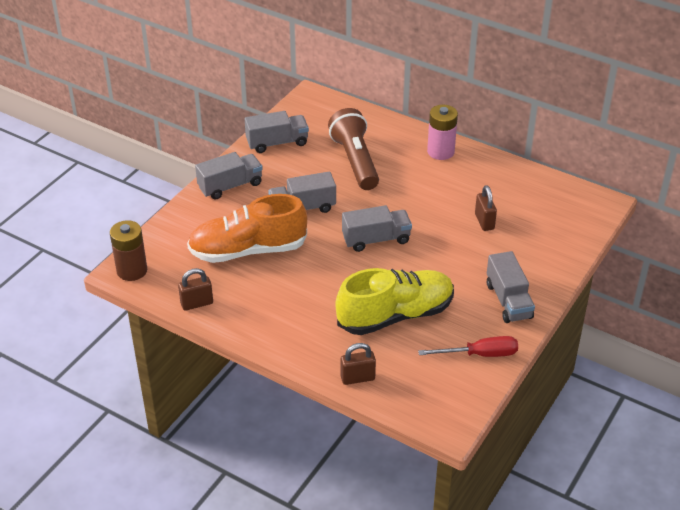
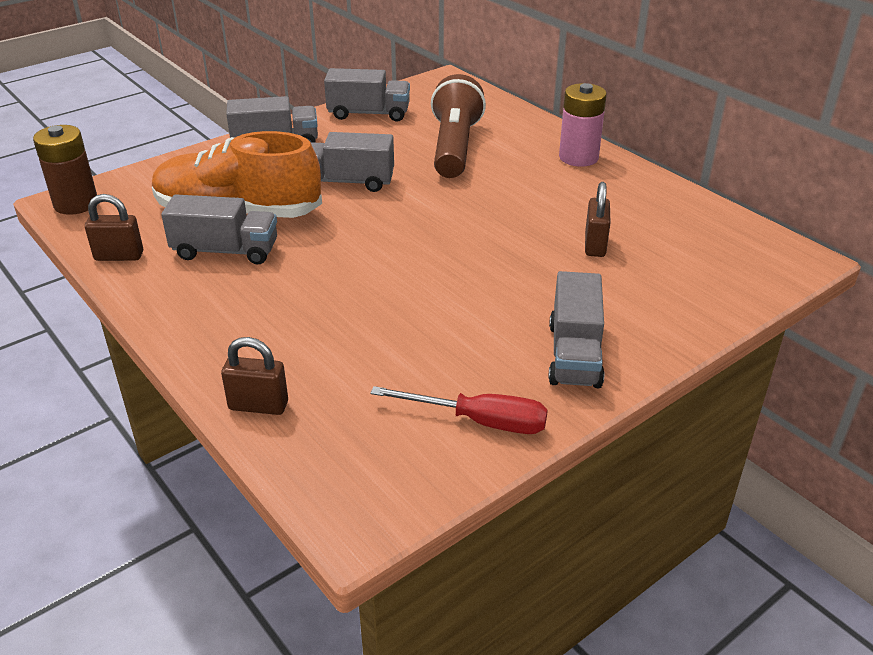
camera: 20 degrees right, 5 degrees down
yellow shoe [335,268,454,335] -> none
grey truck [342,205,412,252] -> grey truck moved to [161,194,277,265]

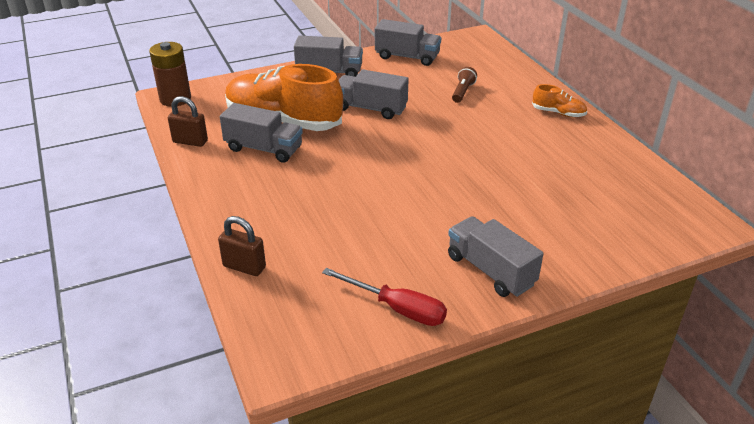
camera: 15 degrees right, 0 degrees up
brown flashlight [431,74,486,178] -> brown flashlight [452,67,477,103], size x0.45
grey truck [548,271,604,388] -> grey truck turned 120 degrees clockwise [448,216,543,297]
pink battery [559,83,607,167] -> orange shoe [532,84,587,117]
brown padlock [585,182,611,257] -> none

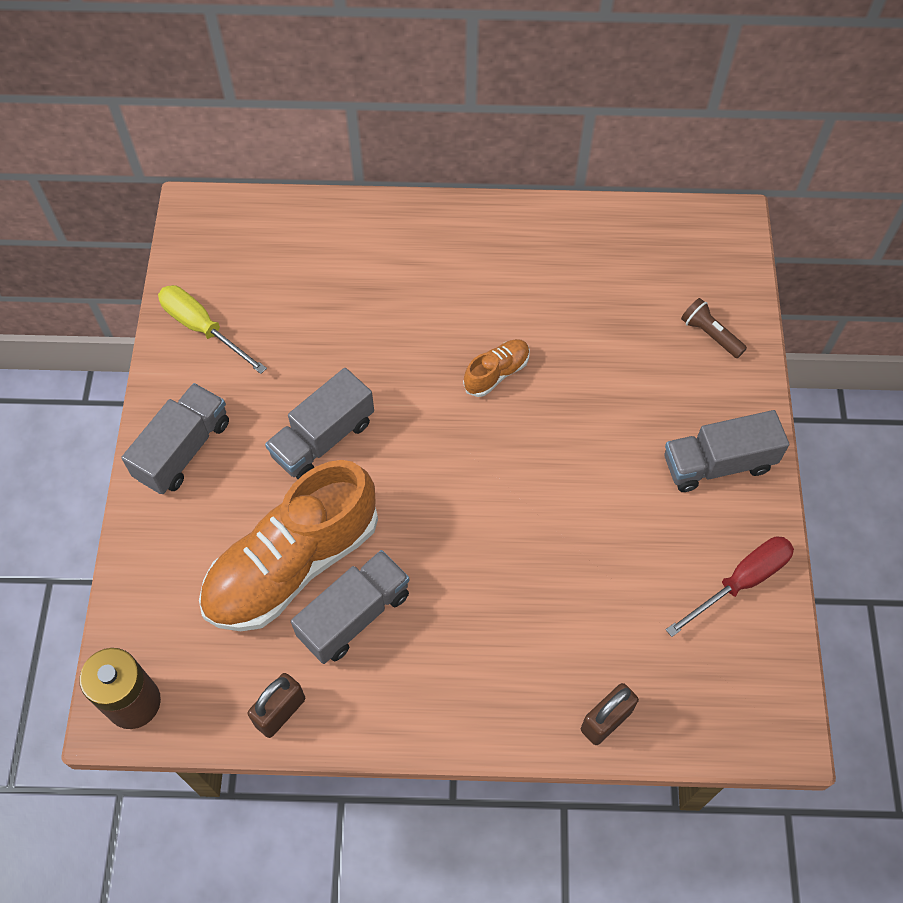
camera: 65 degrees left, 25 degrees up
grey truck [375,19,441,66] -> yellow screwdriver [158,285,267,374]
brown flashlight [452,67,477,103] -> brown flashlight moved to [681,298,747,358]
orange shoe [532,84,587,117] -> orange shoe moved to [463,339,530,397]

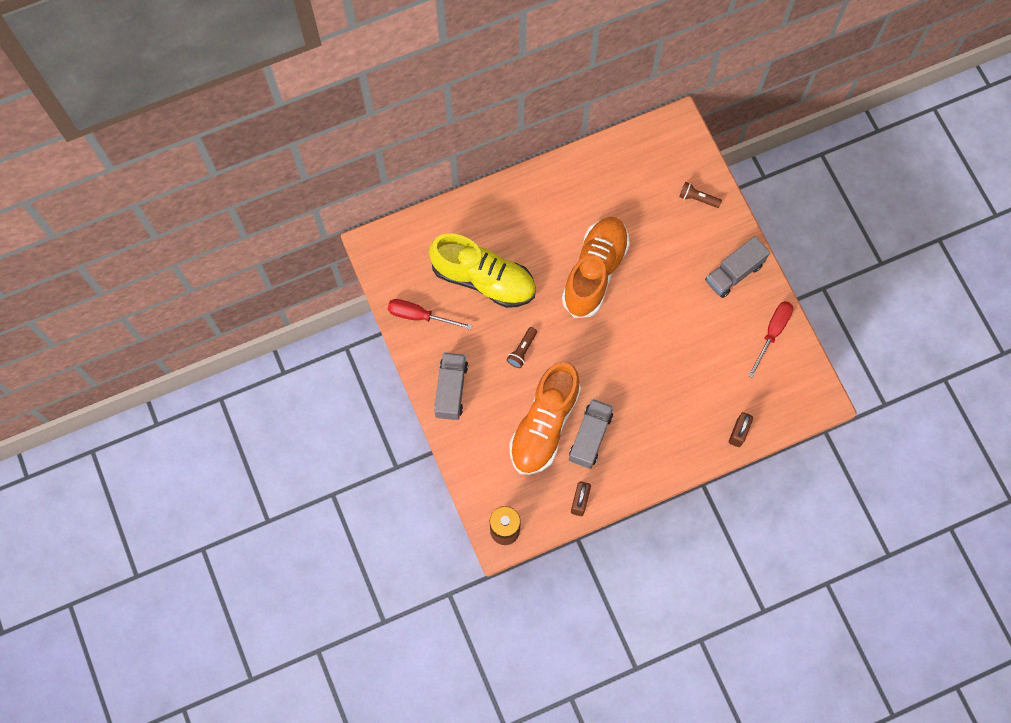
camera: 25 degrees left, 10 degrees up
yellow screwdriver [158,285,267,374] -> red screwdriver [388,299,473,330]
grey truck [265,368,374,479] -> brown flashlight [507,327,537,368]
orange shoe [463,339,530,397] -> orange shoe [562,217,630,318], size x2.31
none -> yellow shoe [429,233,536,308]

